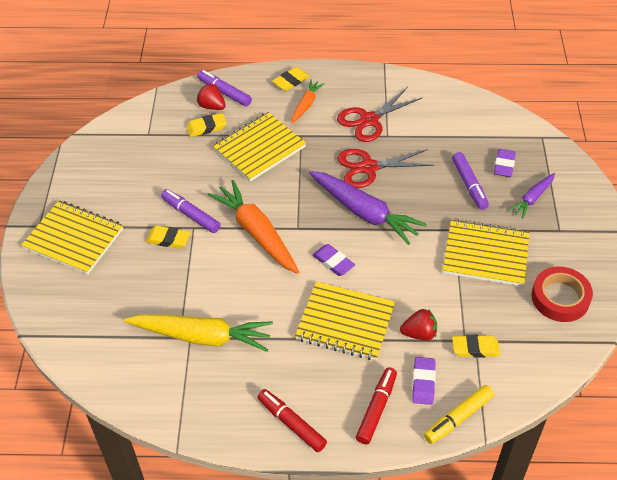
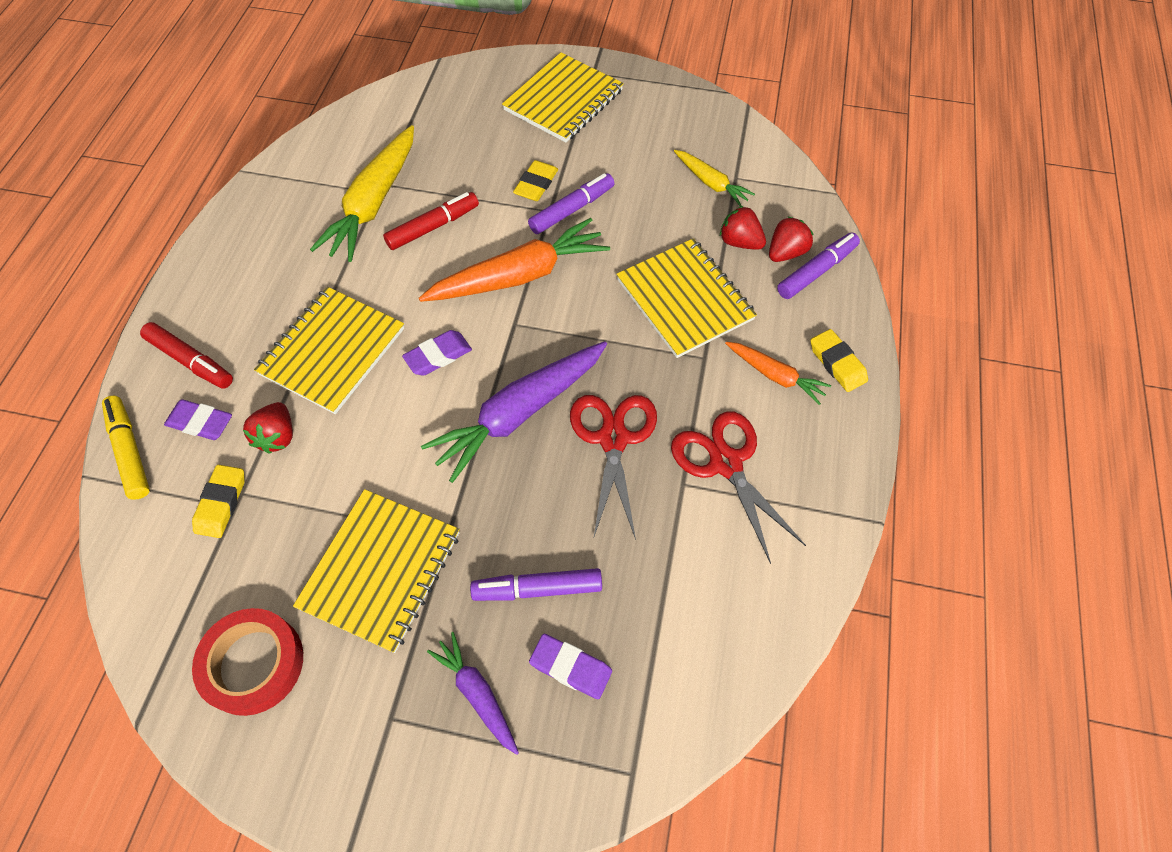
camera: 100 degrees right, 10 degrees up
yellow eraser [186,113,227,137] -> red strawberry [720,206,766,250]
red marker [257,389,327,452] -> red marker moved to [383,192,479,250]
none -> yellow carrot [674,150,755,207]

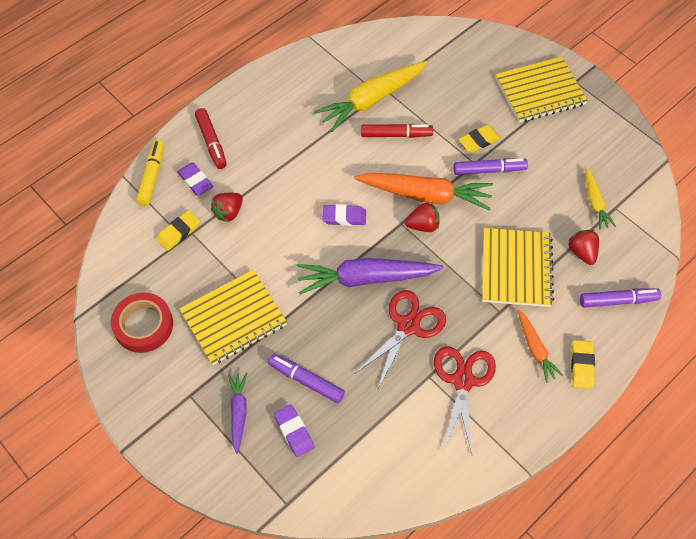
camera: 35 degrees right, 0 degrees up
yellow notebook [254,287,404,414] -> none
red strawberry [769,216,814,262] -> red strawberry moved to [405,203,440,232]

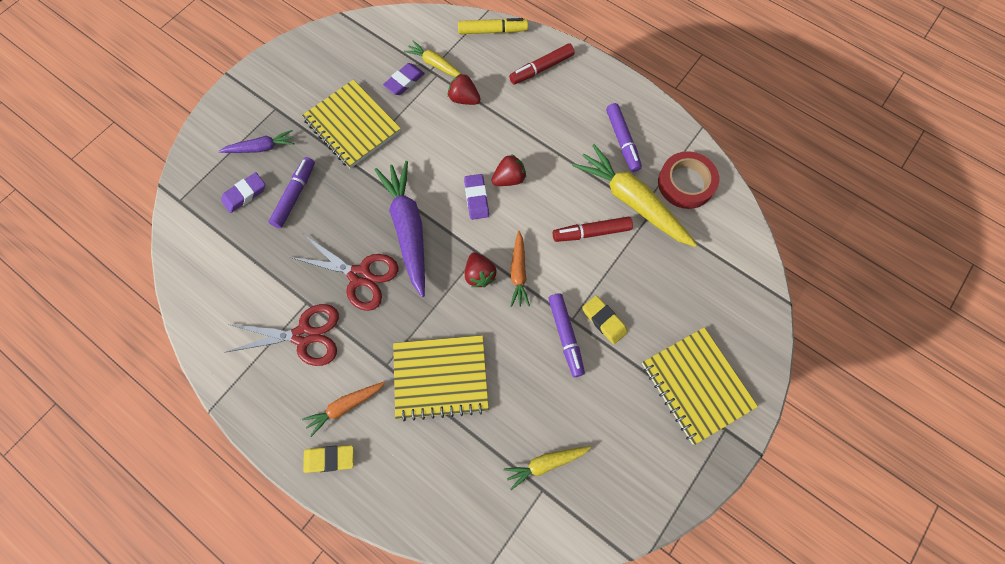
camera: 80 degrees right, 10 degrees up
red tape [111,293,173,353] -> red tape moved to [658,151,719,209]
yellow eraser [157,210,200,251] -> yellow carrot [404,40,462,77]
purple eraser [177,163,213,196] -> purple eraser moved to [383,63,425,95]
orange carrot [354,173,493,211] -> orange carrot [510,231,530,307], size x0.54
red marker [361,124,433,138] -> red marker turned 90 degrees clockwise [553,217,633,242]
red strawberry [568,230,599,265] -> red strawberry moved to [492,154,526,186]
purple marker [580,288,661,308] -> purple marker moved to [606,103,642,172]

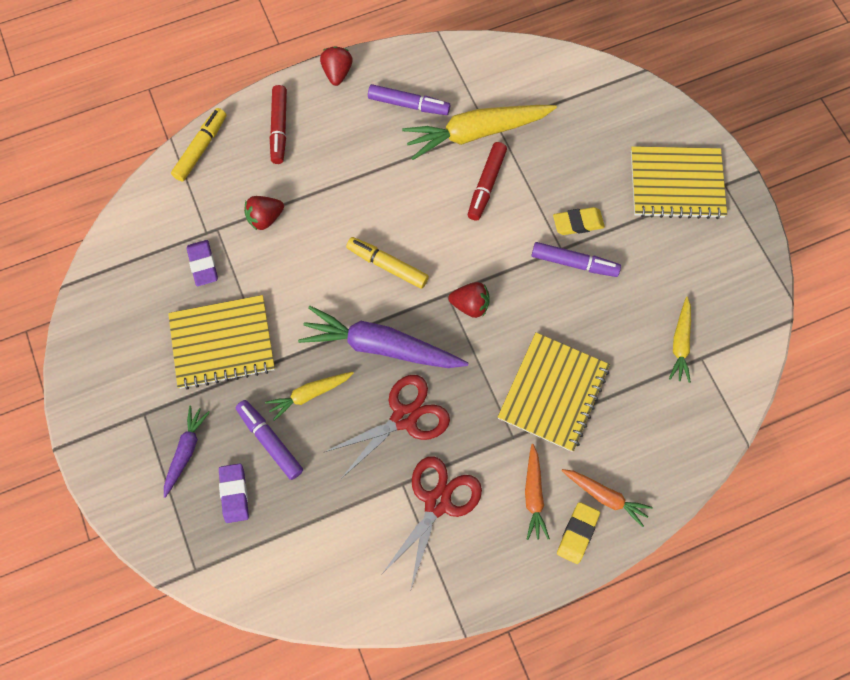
camera: 60 degrees left, 0 degrees up
yellow carrot [404,40,462,77] -> yellow carrot moved to [265,372,354,421]
purple eraser [464,174,489,220] -> yellow marker [346,237,429,289]
red strawberry [492,154,526,186] -> red strawberry moved to [320,46,353,86]
orange carrot [510,231,530,307] -> orange carrot moved to [561,469,653,527]
red tape [658,151,719,209] -> none

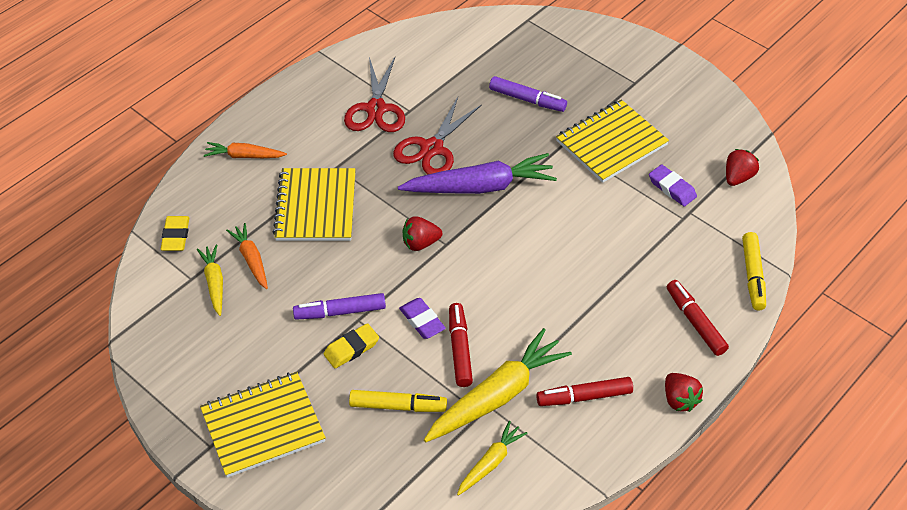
camera: 155 degrees right, 20 degrees down
purple carrot [164,405,210,498] -> none
purple eraser [219,463,249,523] -> purple eraser moved to [399,298,446,339]
red strawberry [244,196,284,230] -> red strawberry moved to [726,149,759,186]
yellow carrot [265,372,354,421] -> yellow carrot moved to [457,421,528,496]
yellow marker [346,237,429,289] -> yellow marker moved to [349,390,447,412]
purple marker [368,84,451,115] -> red marker [536,377,633,406]
orange carrot [525,444,550,540] -> orange carrot moved to [226,223,268,289]
yellow eraser [557,502,600,564] -> yellow eraser moved to [161,216,189,251]

